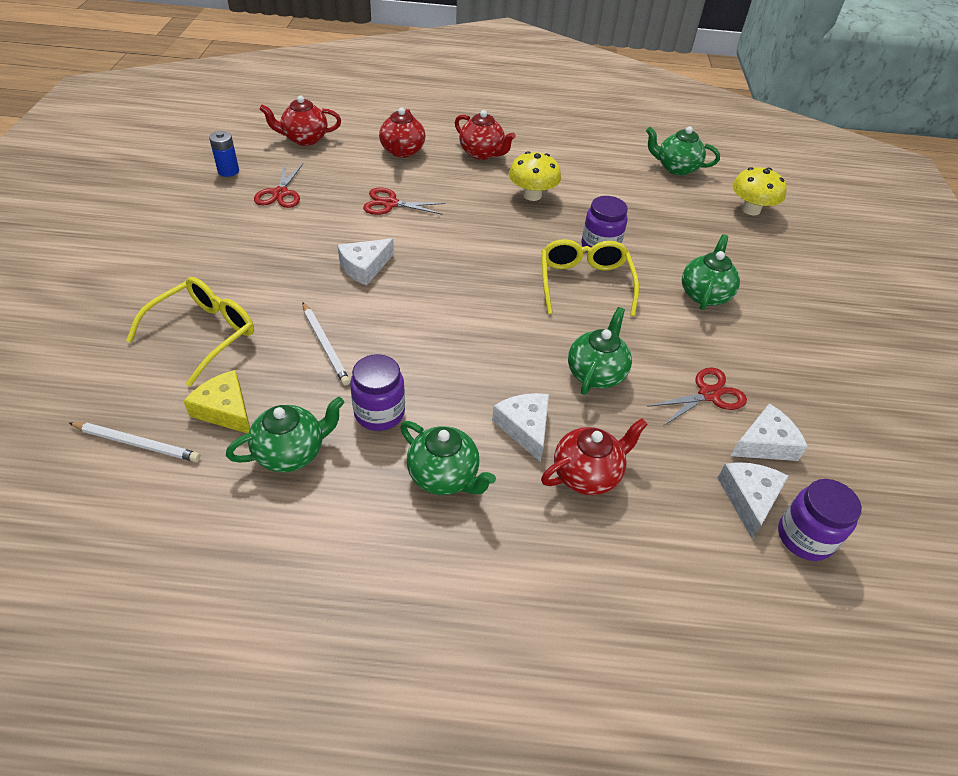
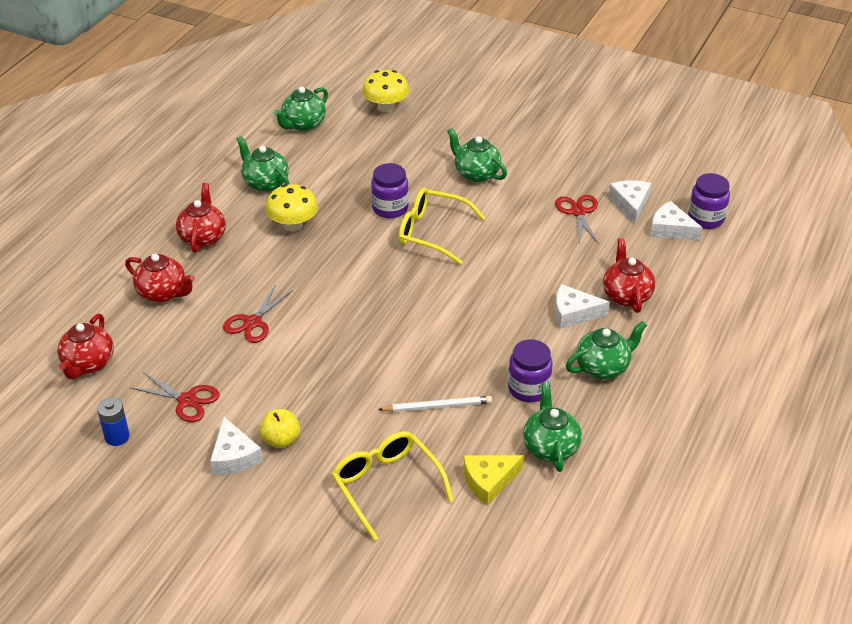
camera: 65 degrees left, 5 degrees down
white pencil [69,422,200,462] -> none
white cheese [338,238,394,286] -> white cheese moved to [210,417,263,475]
red teapot [455,110,516,160] -> red teapot turned 60 degrees counterclockwise [176,183,226,253]
green teapot [568,307,632,395] -> green teapot moved to [237,136,289,192]
none -> yellow apple [260,409,300,448]

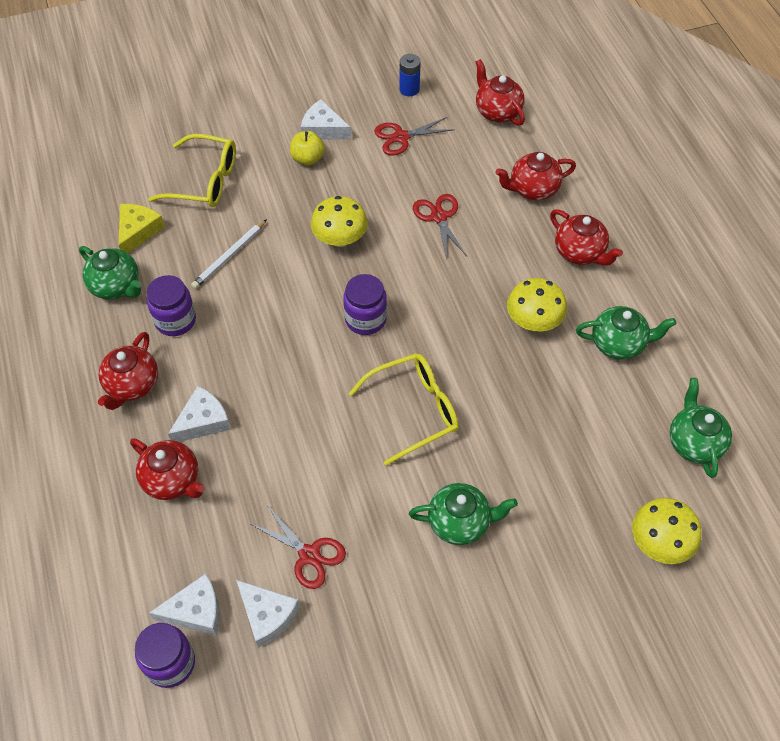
camera: 135 degrees right, 15 degrees up
purple jar [371,163,409,218] -> purple jar moved to [343,274,387,335]
green teapot [566,321,647,379] -> red teapot [98,332,158,410]
none -> yellow mushroom [311,196,368,247]

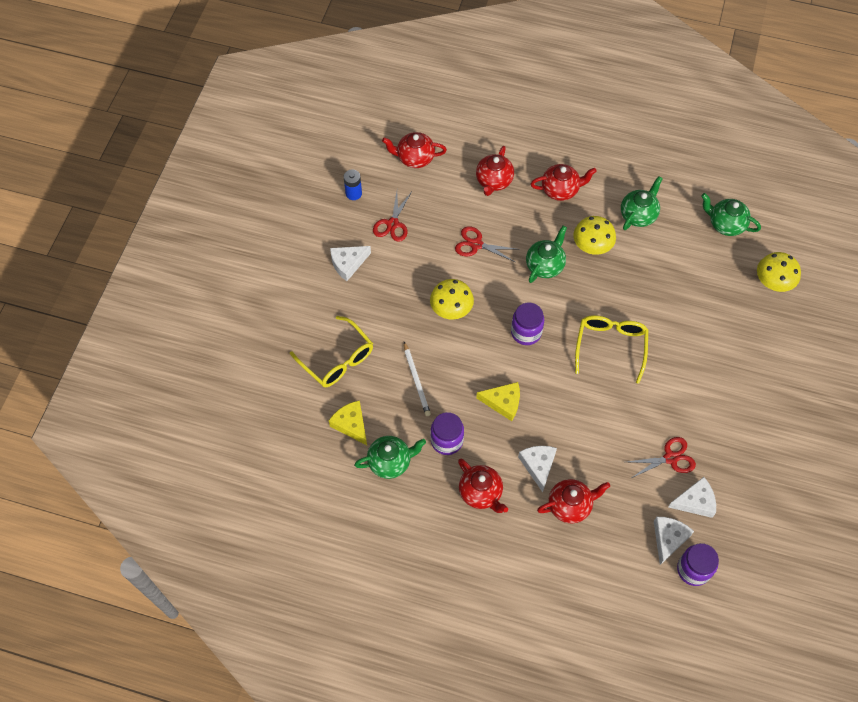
camera: 55 degrees left, 5 degrees up
yellow glasses [148,134,236,207] -> yellow glasses turned 90 degrees clockwise [290,316,373,387]
yellow apple [290,131,325,165] -> none
green teapot [409,483,518,545] -> green teapot moved to [526,225,567,283]
none -> yellow cheese [476,382,520,421]

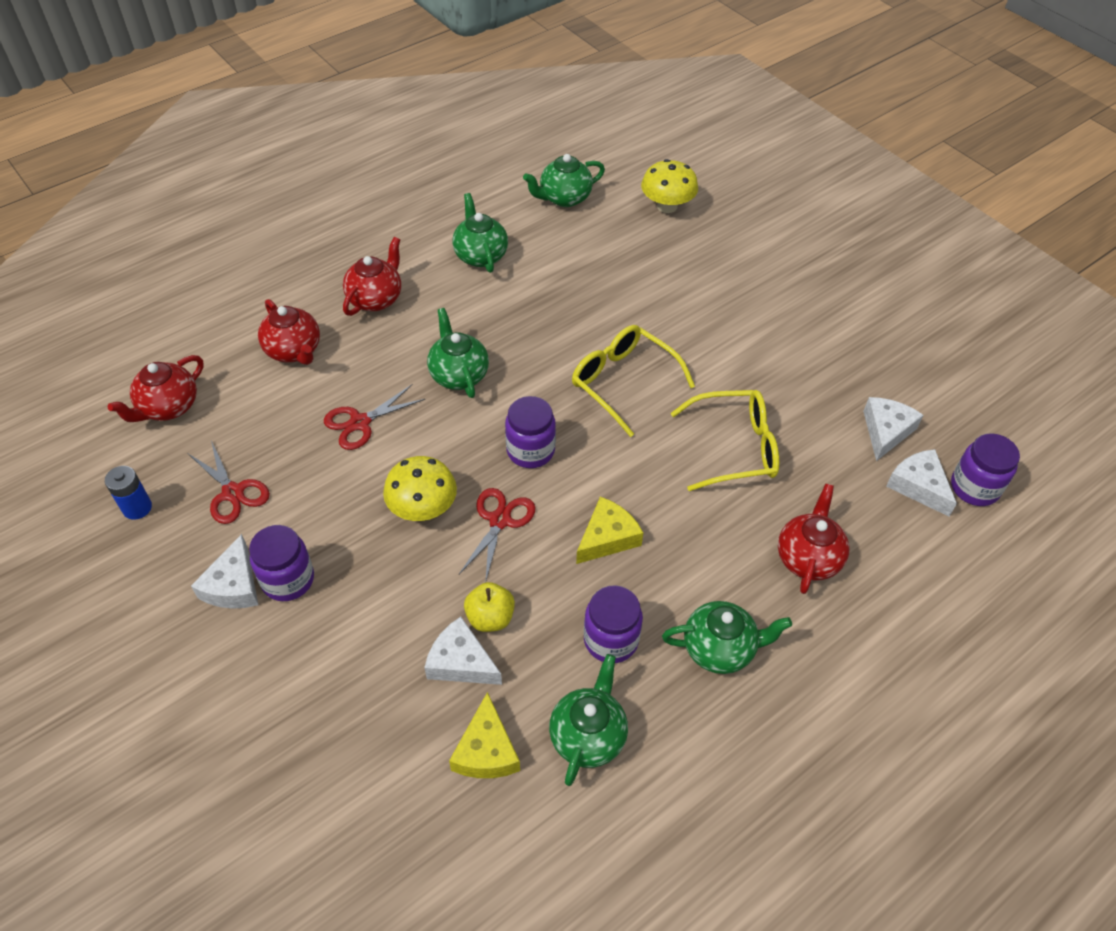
camera: 55 degrees left, 10 degrees down
yellow glasses [290,316,373,387] -> yellow glasses moved to [671,390,779,491]
yellow cheese [329,400,367,445] -> yellow cheese turned 90 degrees counterclockwise [449,692,520,778]
white pencil [404,342,431,416] -> yellow apple [464,582,515,632]
red teapot [458,458,508,513] -> green teapot [662,601,792,674]
white cheese [518,446,557,492] -> white cheese moved to [424,617,502,685]
yellow mushroom [573,216,616,255] -> none
red scissors [627,437,696,478] -> red scissors moved to [459,488,535,583]
none -> purple jar [249,525,314,601]

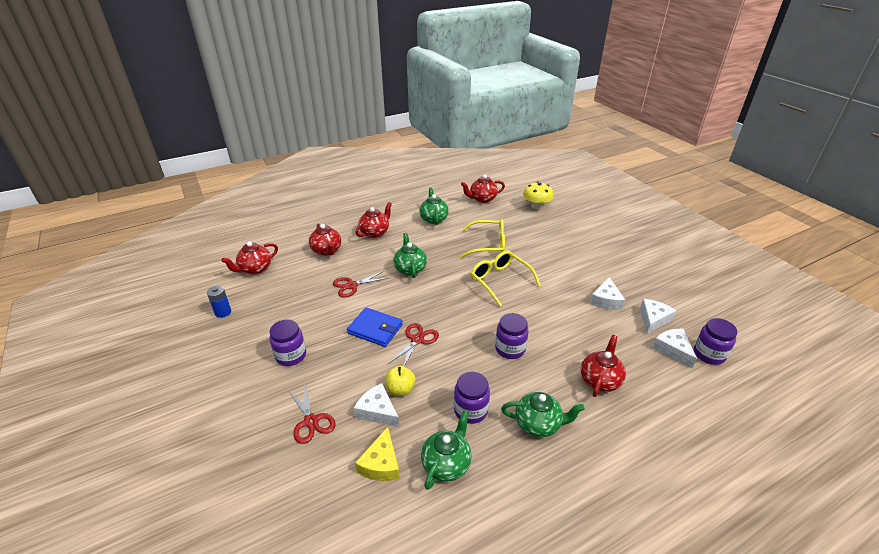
camera: 10 degrees right, 15 degrees down
red scissors [189,440,270,524] -> red scissors moved to [288,386,336,444]
white cheese [191,534,258,609] -> white cheese moved to [590,277,625,310]
yellow mushroom [383,456,457,521] -> blue wallet [347,307,403,347]
purple jar [505,396,556,468] -> purple jar moved to [495,313,529,359]
green teapot [523,154,605,207] -> red teapot [461,175,505,203]
yellow cheese [576,497,643,564] -> none
yellow glasses [671,390,779,491] -> yellow glasses moved to [460,219,505,258]

